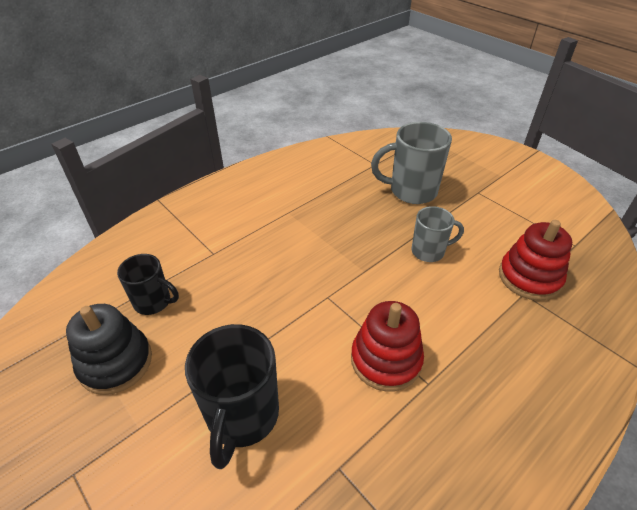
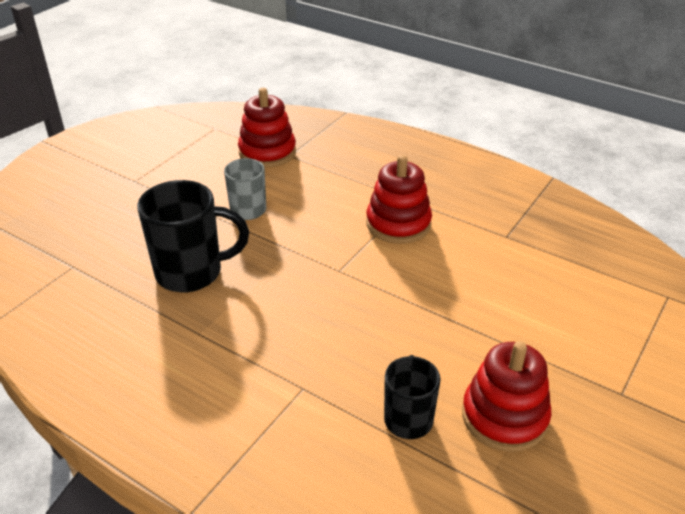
camera: 105 degrees left, 5 degrees down
black stacking toy [66,304,152,395] -> red stacking toy [462,341,551,452]
black mug [185,324,279,469] -> black mug moved to [137,180,249,292]
grey mug [371,122,452,204] -> none

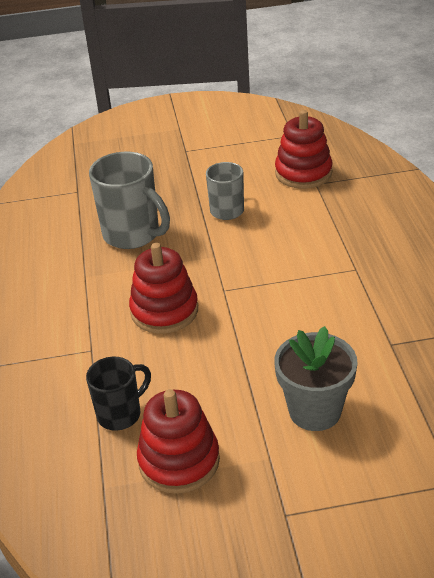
camera: 50 degrees right, 0 degrees up
black mug [137,180,249,292] -> grey mug [89,152,170,249]
red stacking toy [366,155,432,244] -> red stacking toy moved to [129,243,198,334]
none -> grey flower pot [274,326,358,431]

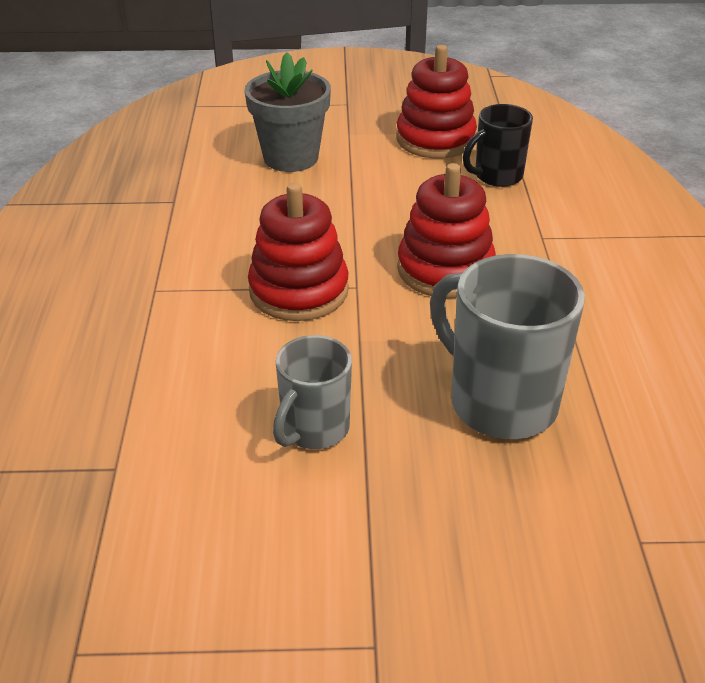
camera: 175 degrees left, 0 degrees up
red stacking toy [275,110,333,189] -> red stacking toy moved to [248,183,349,321]

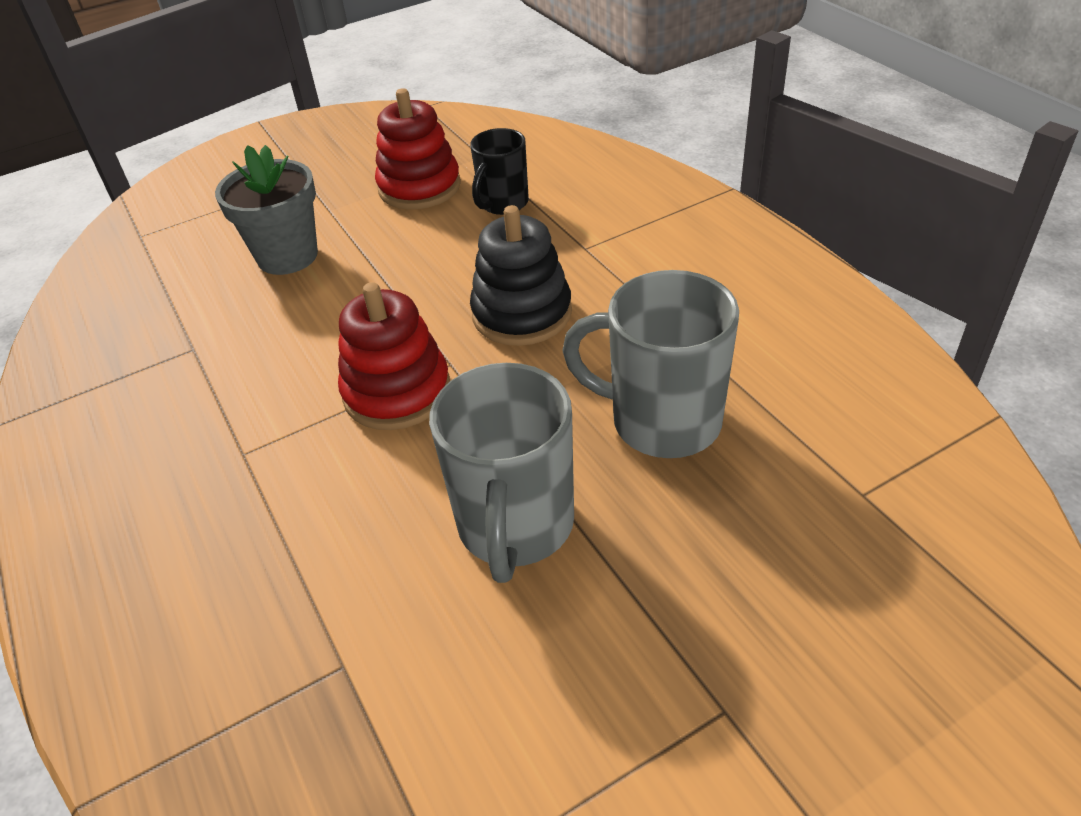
camera: 25 degrees left, 5 degrees up
grey mug [273,335,352,449] -> grey mug [429,363,574,583], size x1.63
red stacking toy [397,163,496,298] -> black stacking toy [470,205,572,346]

